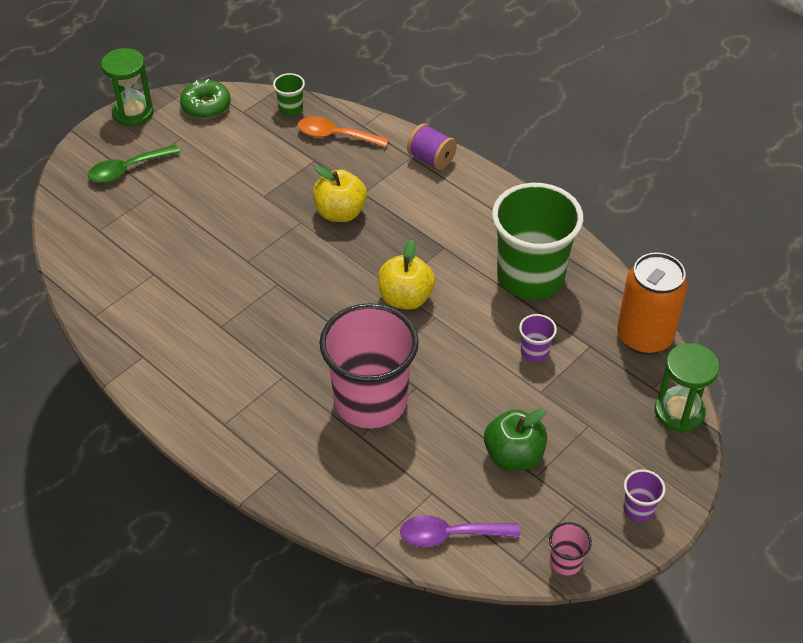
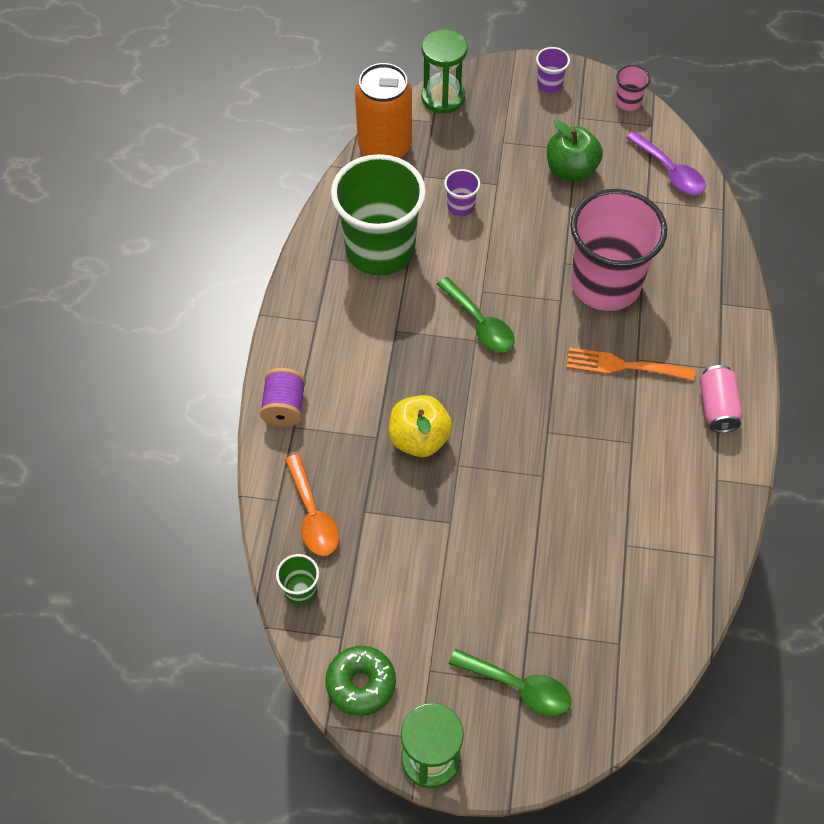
camera: 125 degrees left, 10 degrees up
yellow apple [378,240,435,310] -> green spoon [437,277,515,352]
none -> orange fork [566,348,695,381]
none -> pink can [700,365,743,433]

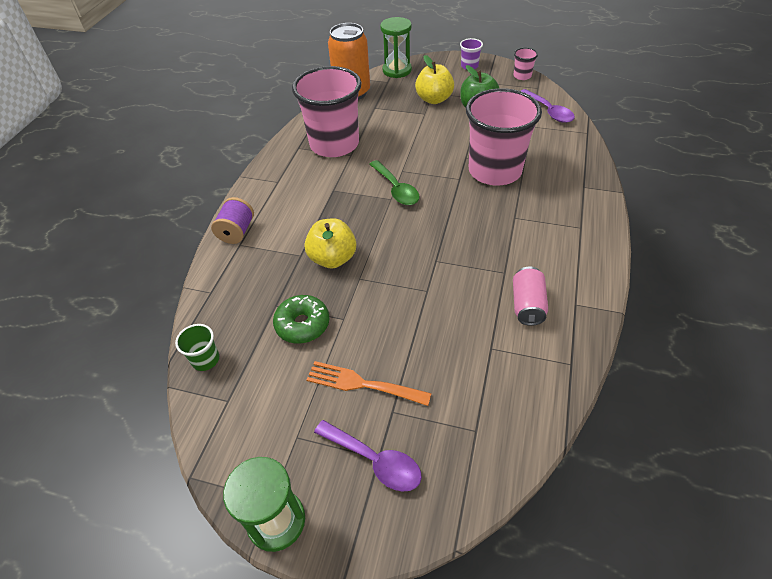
camera: 10 degrees right, 10 degrees down
orange spoon [285,454,339,556] -> none
green donut [325,646,396,716] -> green donut moved to [273,295,329,344]
green cup [331,154,426,276] -> pink cup [292,66,361,157]
purple cup [444,169,480,216] -> none
green spoon [449,649,572,716] -> purple spoon [314,420,422,492]
orange fork [566,348,695,381] -> orange fork moved to [306,361,432,406]
pink can [700,365,743,433] -> pink can moved to [513,267,548,326]
none -> yellow apple [415,55,454,104]

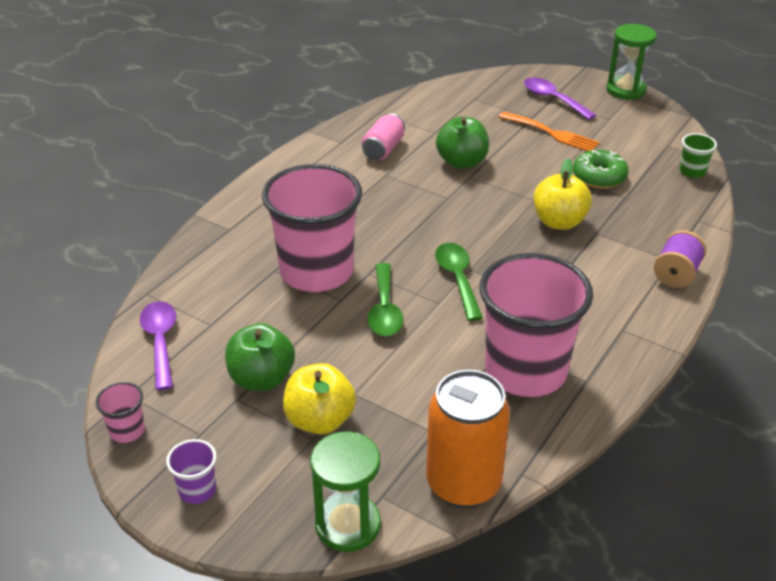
camera: 165 degrees left, 10 degrees down
none -> green spoon [367,263,404,336]
none -> green apple [436,116,489,169]

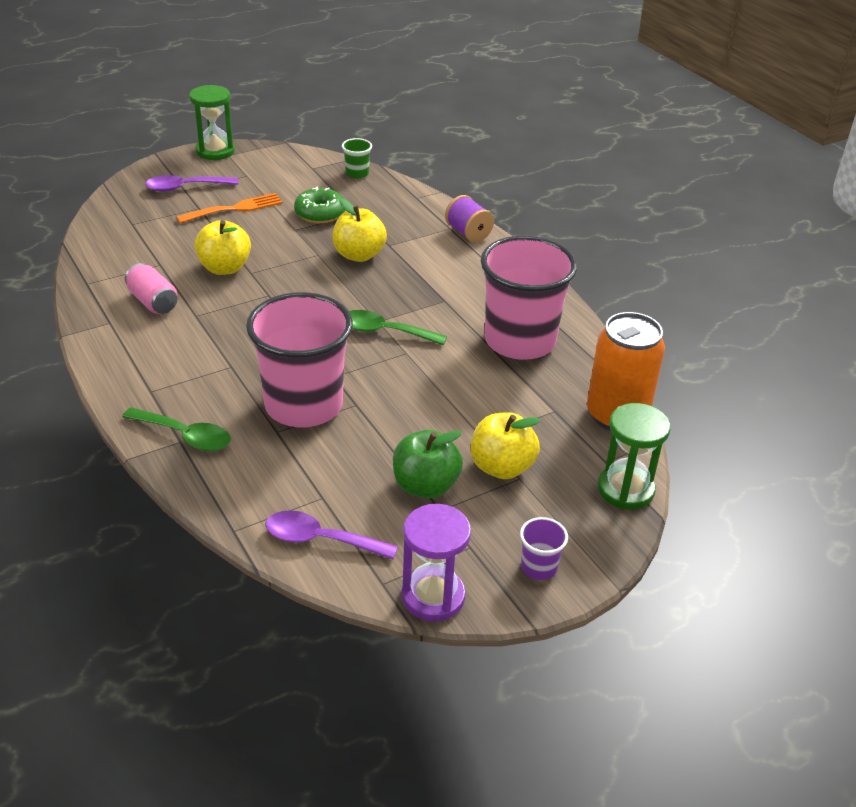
camera: 65 degrees left, 0 degrees up
pink cup [95,382,145,443] -> purple hourglass [401,504,471,621]
green spoon [367,263,404,336] -> green spoon moved to [122,407,231,452]
green apple [436,116,489,169] -> yellow apple [194,220,251,275]

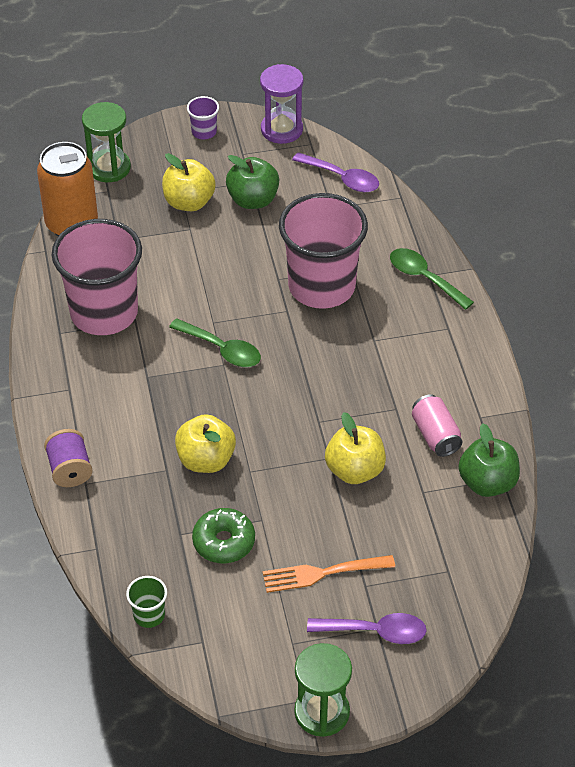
camera: 160 degrees left, 10 degrees up
none -> green apple [458,423,520,497]

